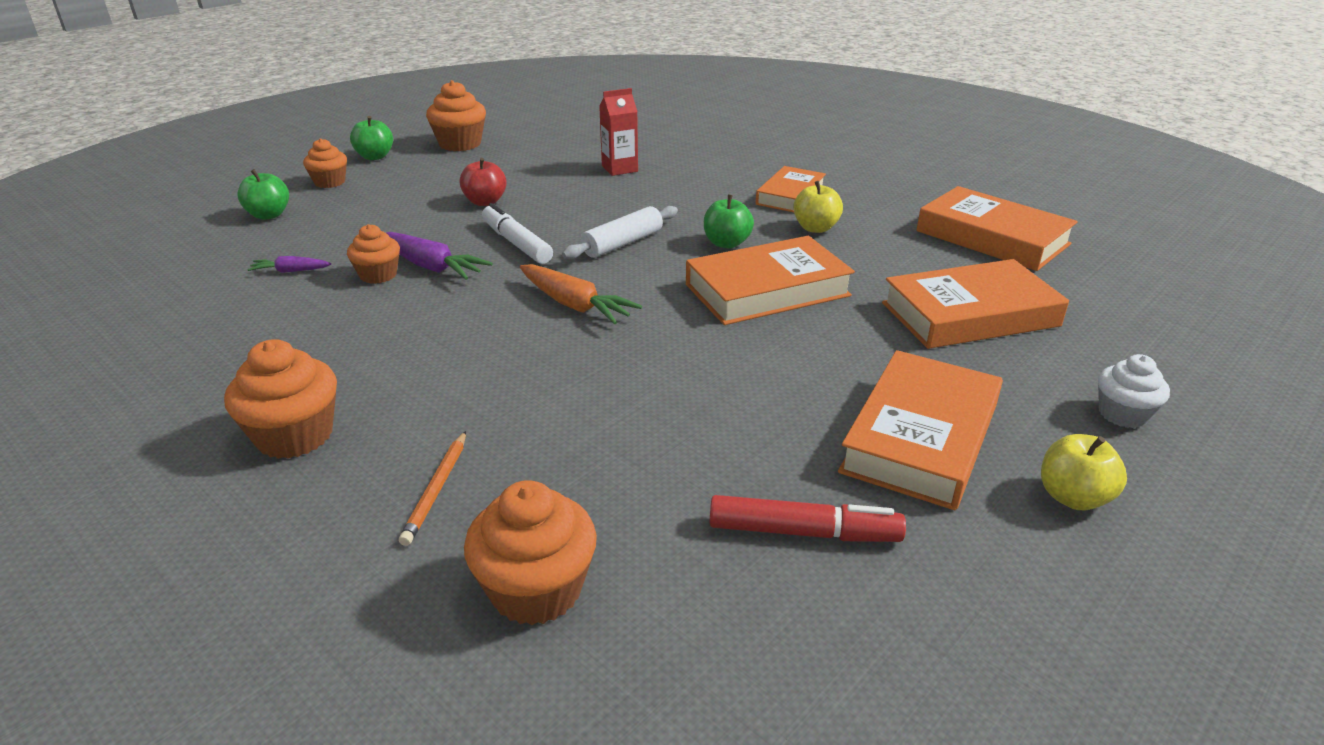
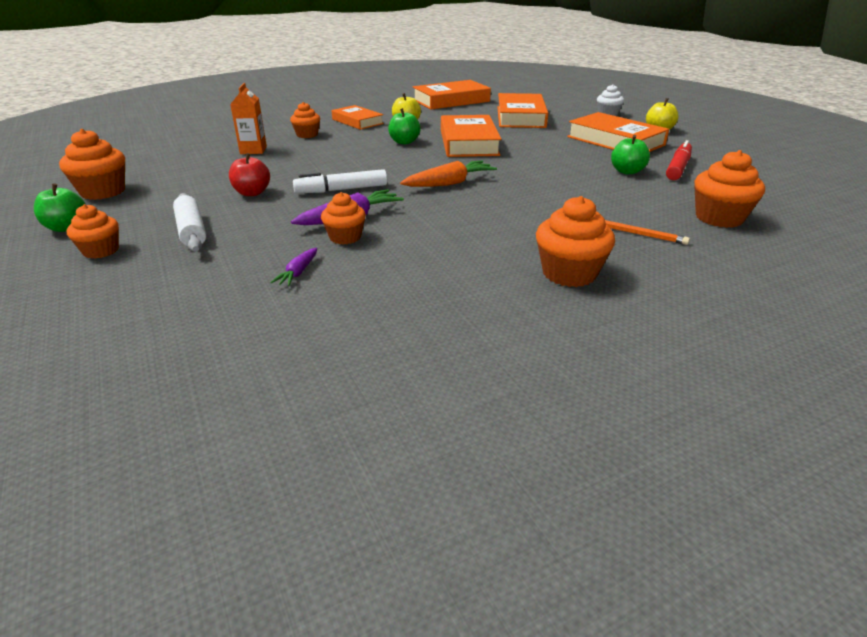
camera: 70 degrees left, 0 degrees up
green apple [237,169,289,220] -> green apple moved to [611,135,650,175]
white rolling pin [562,206,678,259] -> white rolling pin moved to [173,193,206,252]
red carton [599,88,638,176] -> orange carton [230,83,267,154]
none -> orange cupcake [290,102,320,138]

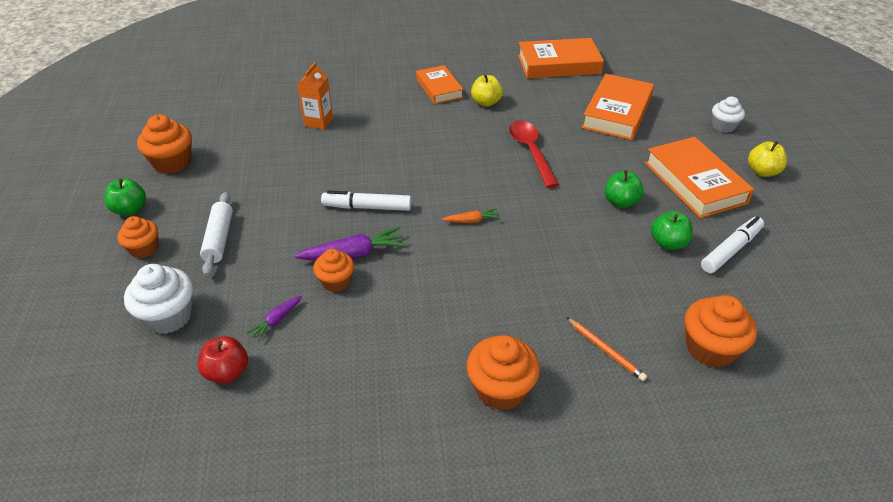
camera: 20 degrees right, 10 degrees up
red apple [229,153,270,196] -> red apple moved to [198,336,248,384]
orange cupcake [290,102,320,138] -> none
green apple [388,108,421,144] -> green apple moved to [605,170,644,208]
orange carrot [400,161,497,187] -> orange carrot [442,208,500,223], size x0.55
orange book [441,115,501,157] -> red spoon [509,121,559,188]
red marker [666,140,692,180] -> white marker [701,216,764,273]
none -> white cupcake [124,264,193,334]

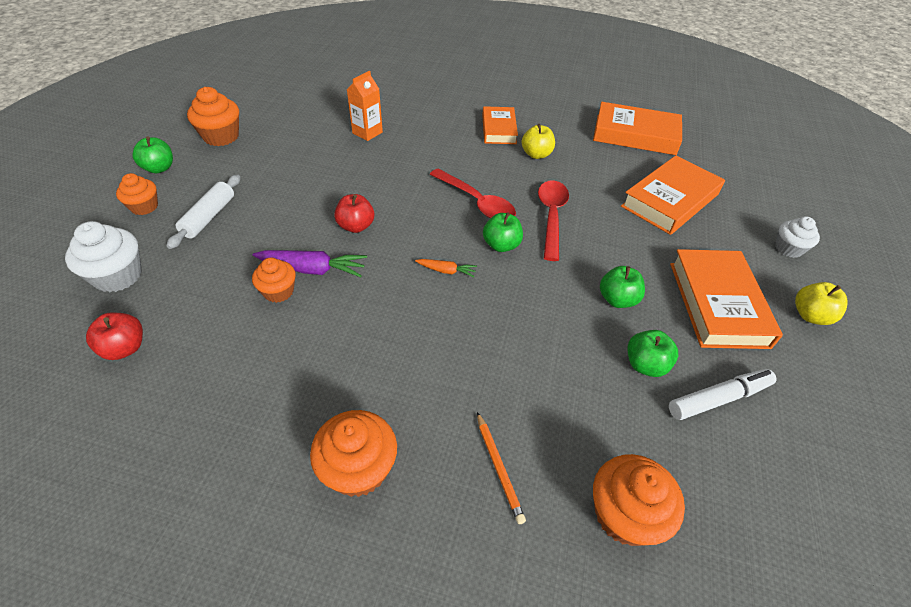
camera: 20 degrees right, 5 degrees up
purple carrot [246,296,302,341] -> none
white marker [321,190,411,211] -> red apple [334,194,374,233]
none -> red spoon [430,169,516,219]
none -> green apple [483,212,523,252]

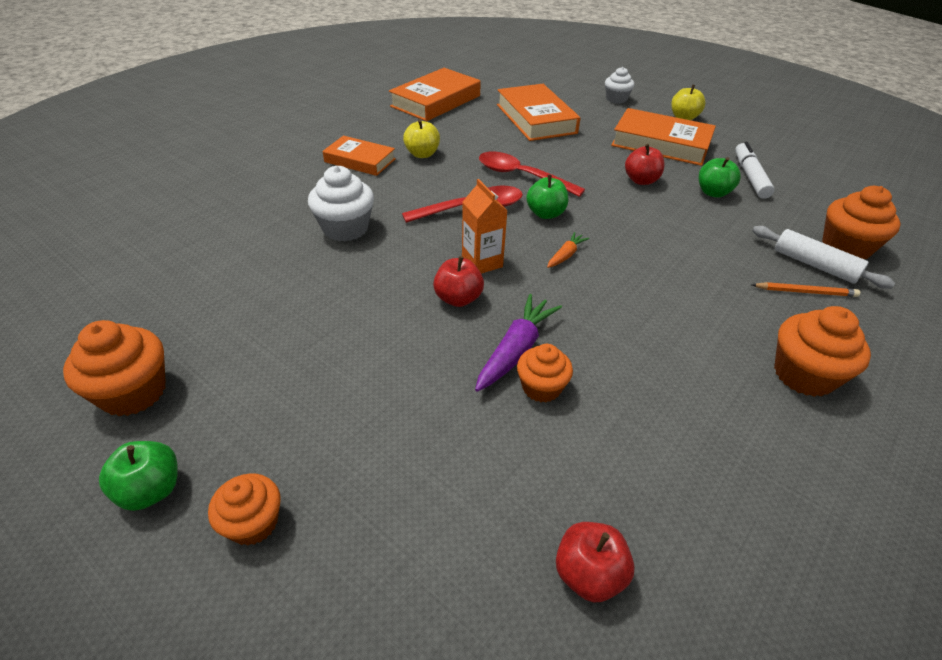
camera: 65 degrees left, 5 degrees down
white cupcake [65,221,142,292] -> white cupcake moved to [308,166,374,241]
white rolling pin [166,174,240,249] -> white rolling pin moved to [752,226,895,289]
orange carton [347,71,383,141] -> orange carton moved to [462,179,507,274]
green apple [600,266,645,308] -> red apple [625,144,665,185]

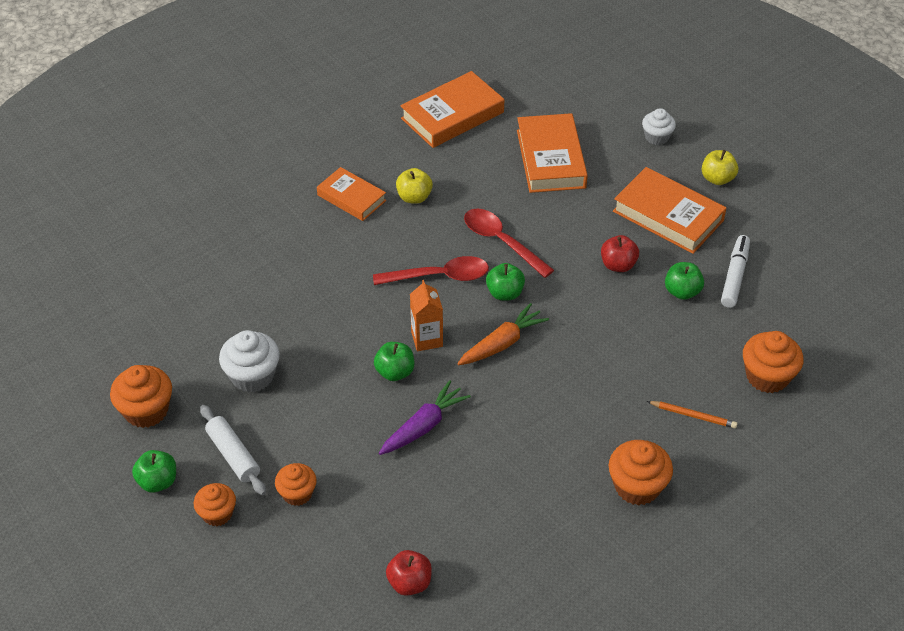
camera: 15 degrees right, 5 degrees up
white cupcake [308,166,374,241] -> white cupcake moved to [219,330,280,393]
red apple [433,256,484,307] -> green apple [374,342,414,381]
orange cupcake [517,344,573,403] -> orange cupcake moved to [275,463,317,506]
orange carrot [547,232,589,268] -> orange carrot [457,303,549,365], size x1.81
white rolling pin [752,226,895,289] -> white rolling pin moved to [200,405,266,495]

